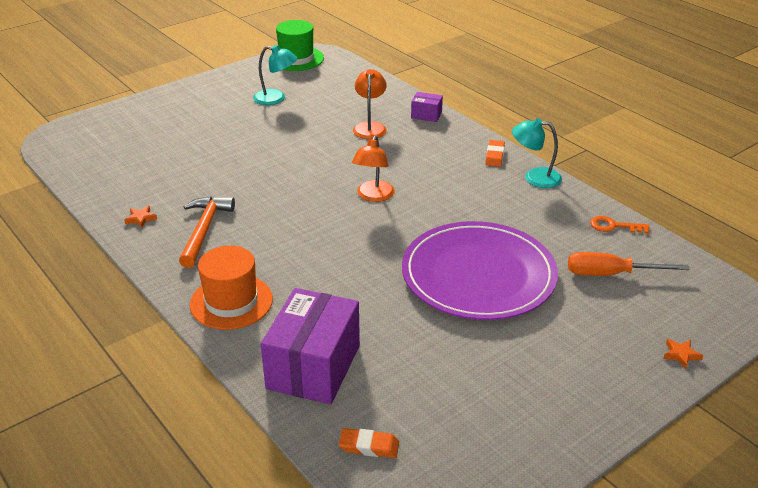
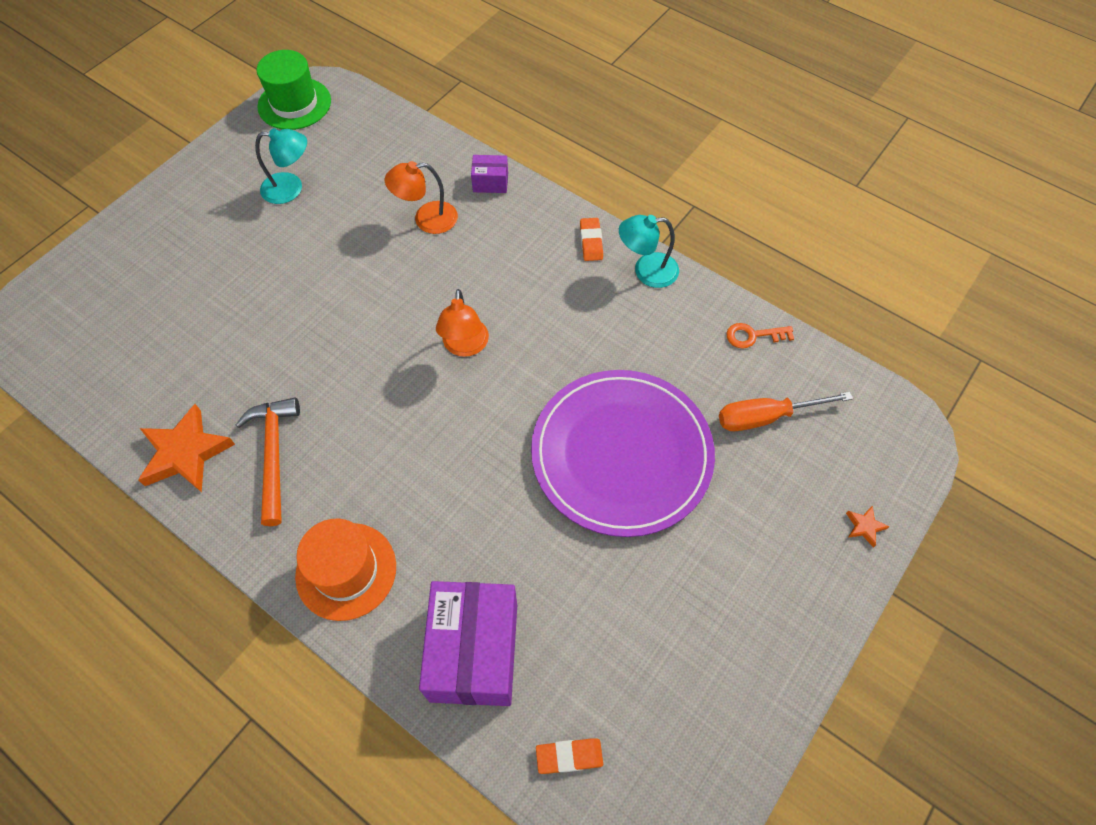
camera: 15 degrees left, 25 degrees up
orange star [124,206,157,228] -> orange star [138,404,235,492], size x2.30
orange lamp [353,69,387,139] -> orange lamp turned 90 degrees counterclockwise [385,161,458,234]

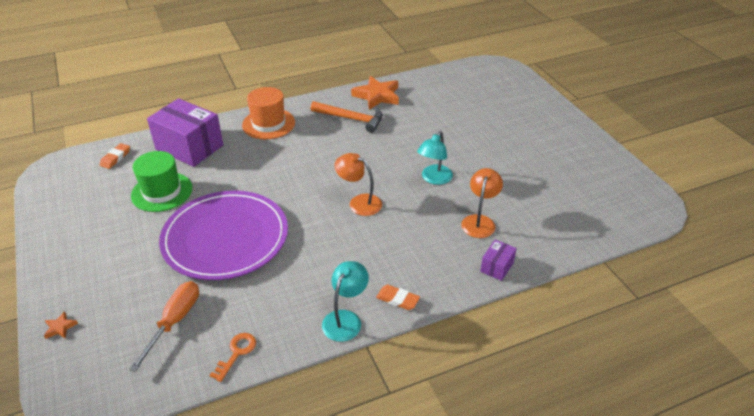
camera: 120 degrees right, 20 degrees down
turquoise lamp [255,128,307,204] -> turquoise lamp moved to [417,131,453,185]
green hat [257,50,331,130] -> green hat moved to [131,151,193,212]

